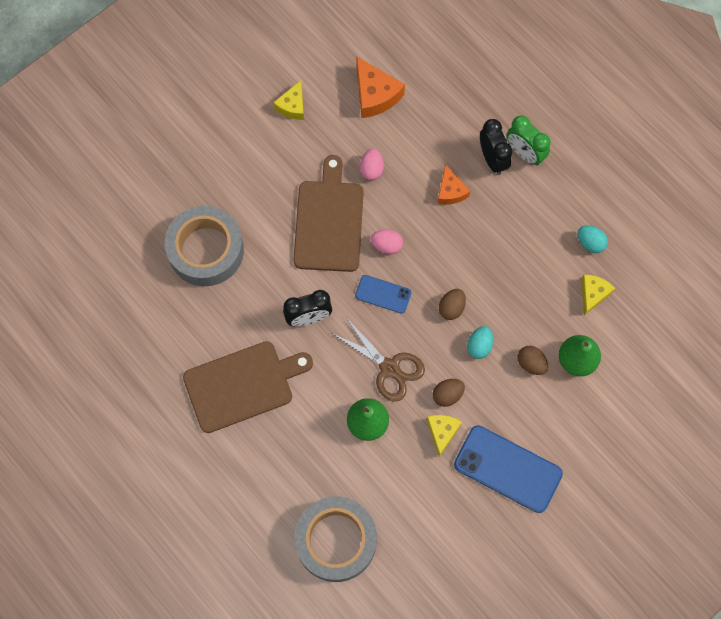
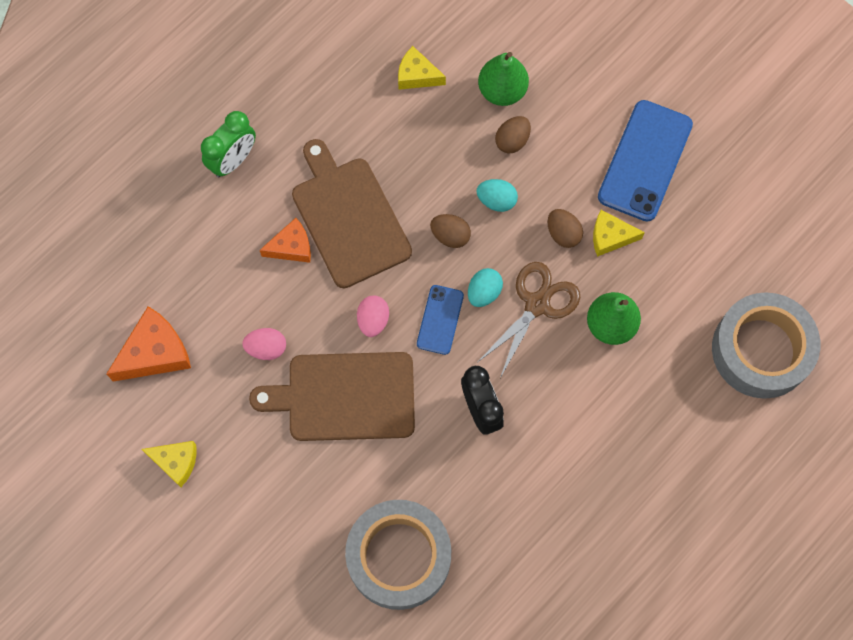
camera: 95 degrees left, 0 degrees up
brown cutting board [183,341,313,433] -> brown cutting board moved to [292,139,412,288]
black clock [480,119,512,175] -> none
turquoise egg [577,225,608,253] -> turquoise egg moved to [468,268,503,307]

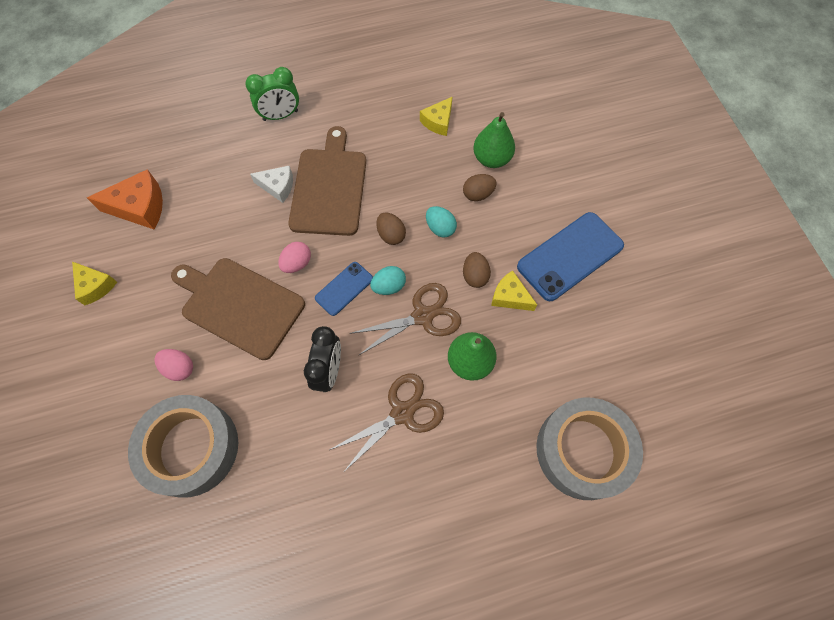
camera: 30 degrees right, 5 degrees down
pink egg [242,328,286,360] -> pink egg moved to [154,349,193,381]
orange cheese [259,218,311,263] -> white cheese [250,166,293,203]
yellow cheese [398,46,446,90] -> yellow cheese turned 105 degrees counterclockwise [420,96,453,136]
none -> brown scissors [330,373,444,472]

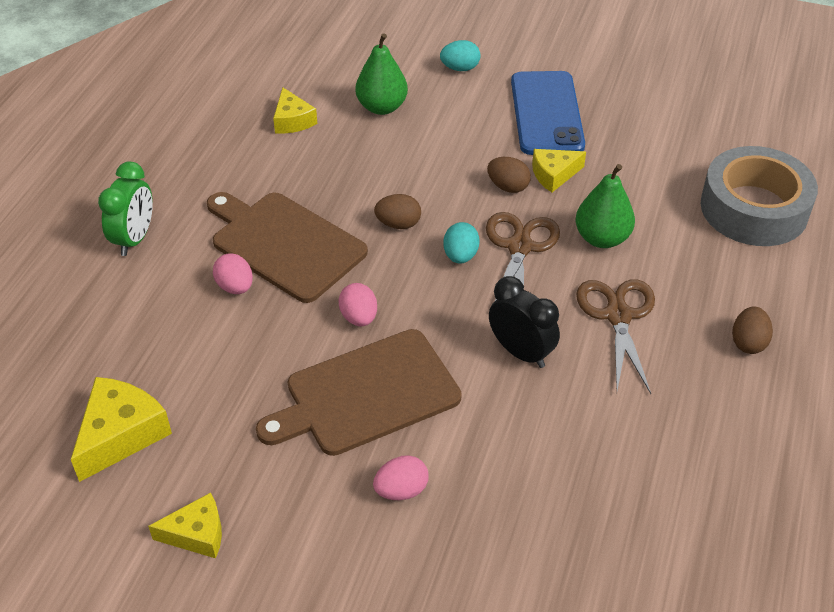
camera: 55 degrees left, 20 degrees down
orange cheese [87,169,163,229] -> yellow cheese [71,377,172,482]
grey tape [128,395,238,498] -> none
white cheese [250,166,293,203] -> pink egg [213,253,253,294]
blue phone [315,262,373,316] -> none
turquoise egg [426,206,457,237] -> turquoise egg moved to [440,40,480,71]
brown egg [463,174,497,201] -> brown egg moved to [732,306,773,354]

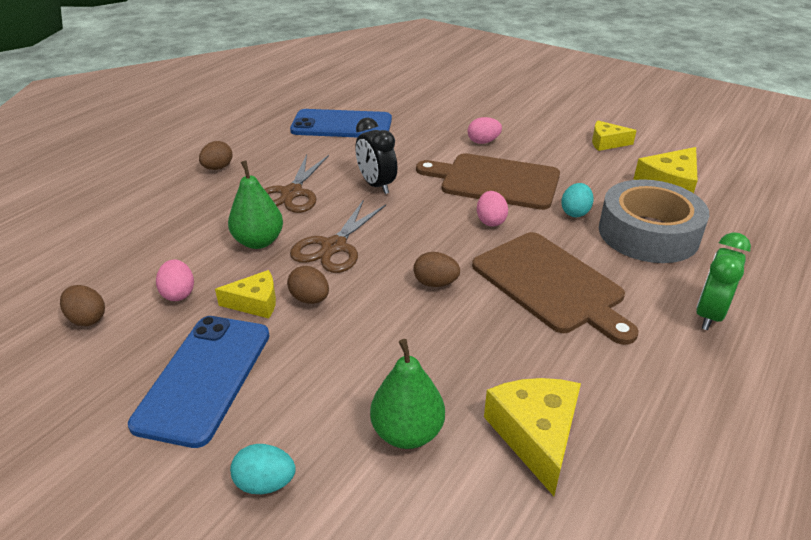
camera: 165 degrees left, 10 degrees down
pink egg [213,253,253,294] -> pink egg moved to [156,259,194,301]
brown cutting board [256,329,462,456] -> brown cutting board turned 150 degrees counterclockwise [416,153,560,210]
yellow cheese [273,87,317,133] -> yellow cheese [484,378,581,496], size x1.56
turquoise egg [443,222,480,264] -> turquoise egg moved to [561,183,594,217]
grey tape [700,146,818,246] -> grey tape moved to [599,179,709,263]
none -> brown egg [60,285,105,326]
none -> blue phone [290,109,392,137]

